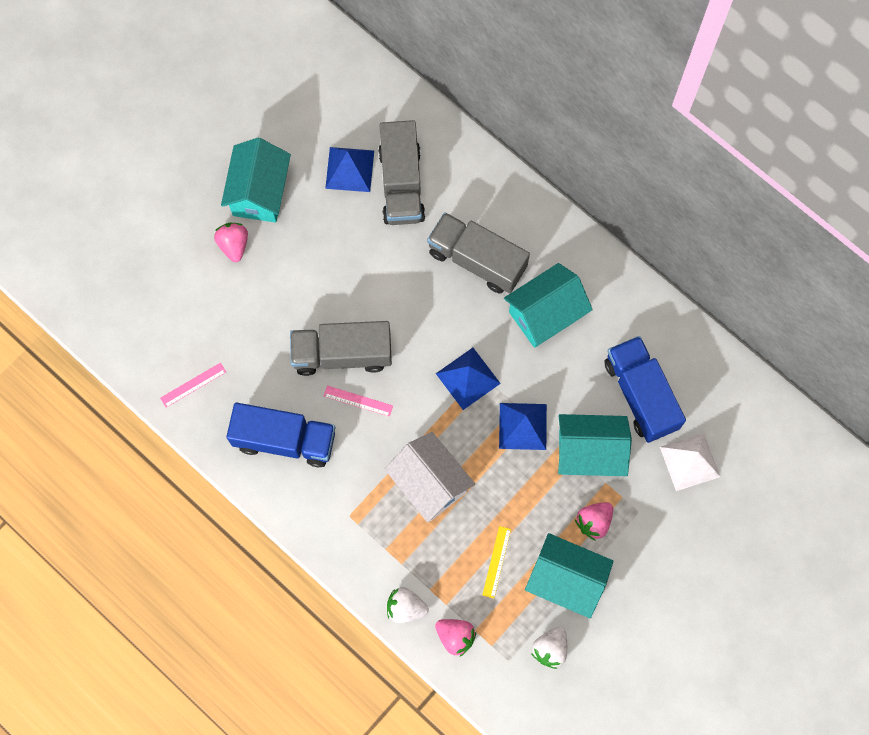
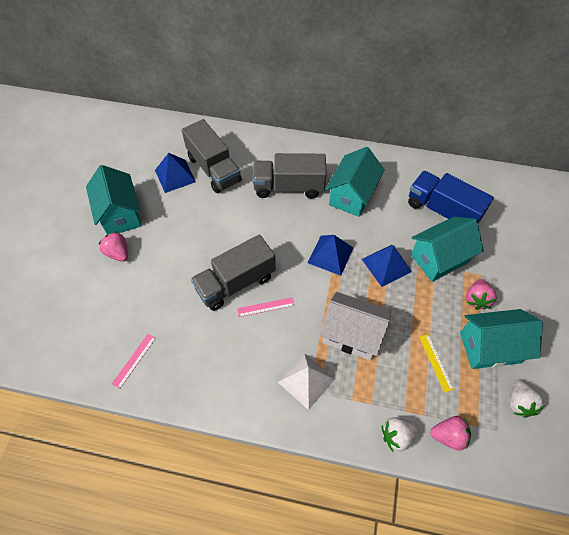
camera: 30 degrees left, 15 degrees down
blue truck [226,403,335,467] -> none
white pyramid [660,433,721,491] -> white pyramid moved to [278,353,335,410]

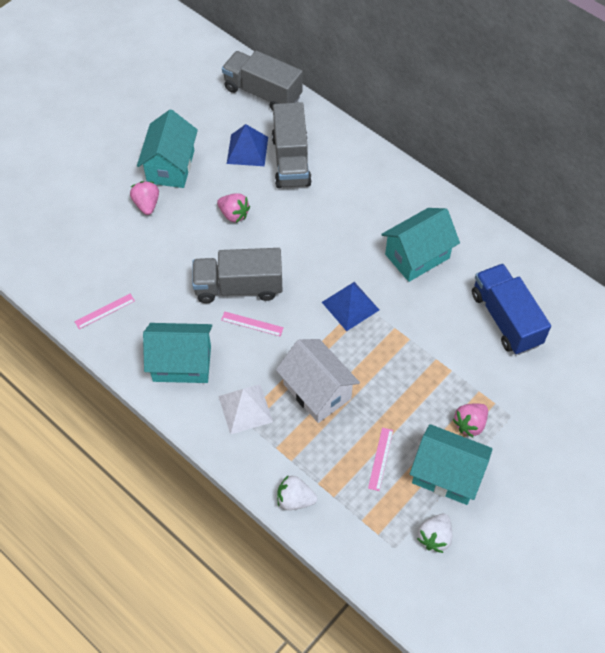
camera: 30 degrees right, 0 degrees up
grey truck [253,153,327,199] -> grey truck moved to [222,51,303,110]
blue pyramid [362,245,412,287] -> none
turquoise house [411,217,484,282] -> turquoise house moved to [143,323,212,383]
yellow ruler [419,334,454,393] -> pink ruler [368,428,393,491]
pink strawberry [430,416,471,451] -> pink strawberry moved to [217,193,250,223]

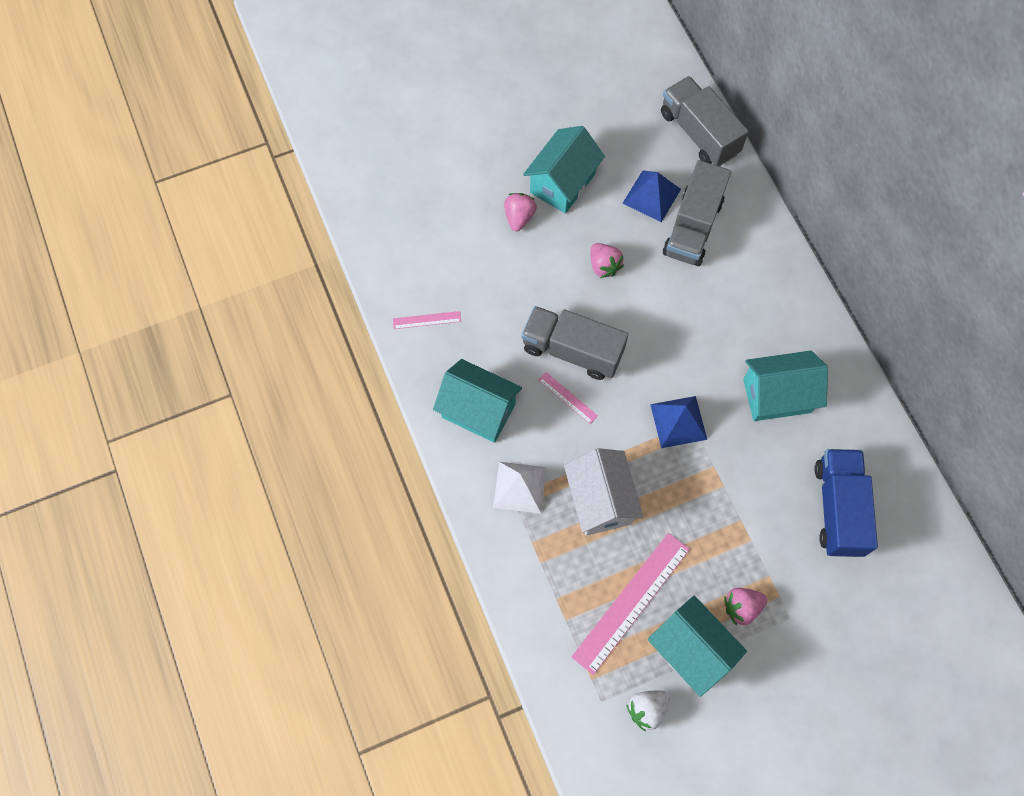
camera: 25 degrees right, 10 degrees up
white strawberry [277,475,317,510] -> none
pink ruler [368,428,393,491] -> pink ruler [571,533,690,675], size x2.16

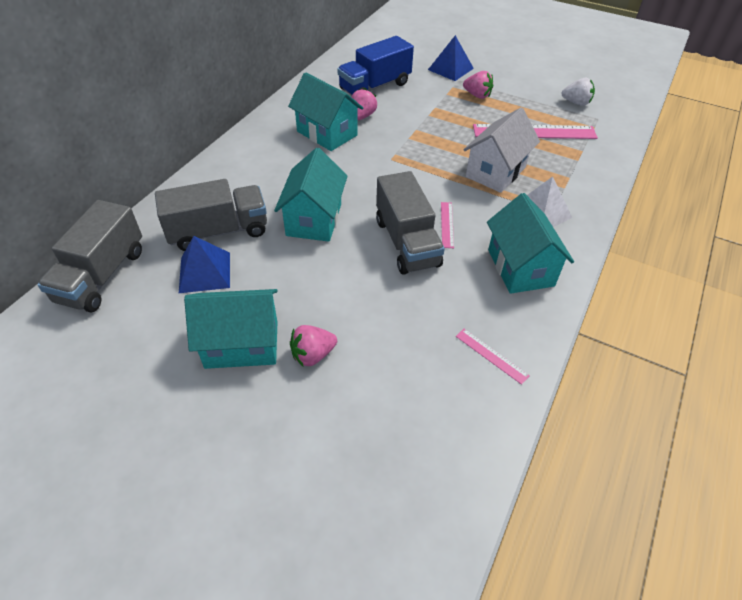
camera: 130 degrees left, 20 degrees down
pink strawberry [590,243,624,278] -> pink strawberry moved to [351,88,377,120]
turquoise house [648,595,747,697] -> turquoise house moved to [274,148,347,242]
blue pyramid [650,396,707,448] -> blue pyramid moved to [428,35,474,81]

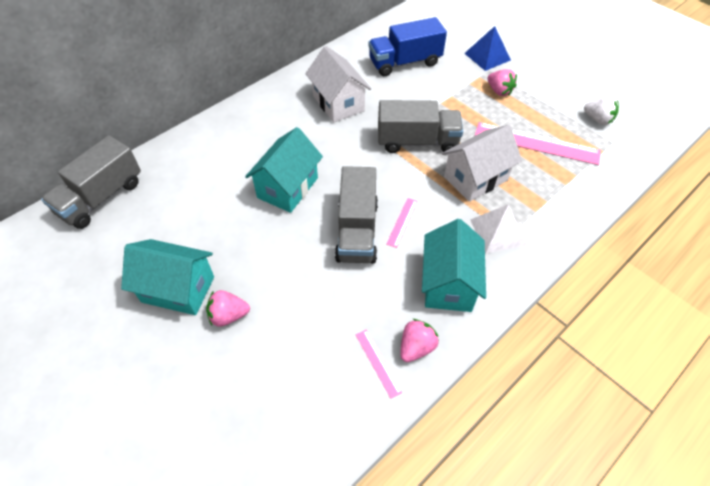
camera: 20 degrees right, 5 degrees up
grey truck [155,179,267,251] -> grey truck moved to [378,100,463,153]
blue pyramid [179,236,230,293] -> none
turquoise house [288,72,364,151] -> white house [305,46,371,123]
pink strawberry [351,88,377,120] -> pink strawberry moved to [400,319,439,362]

